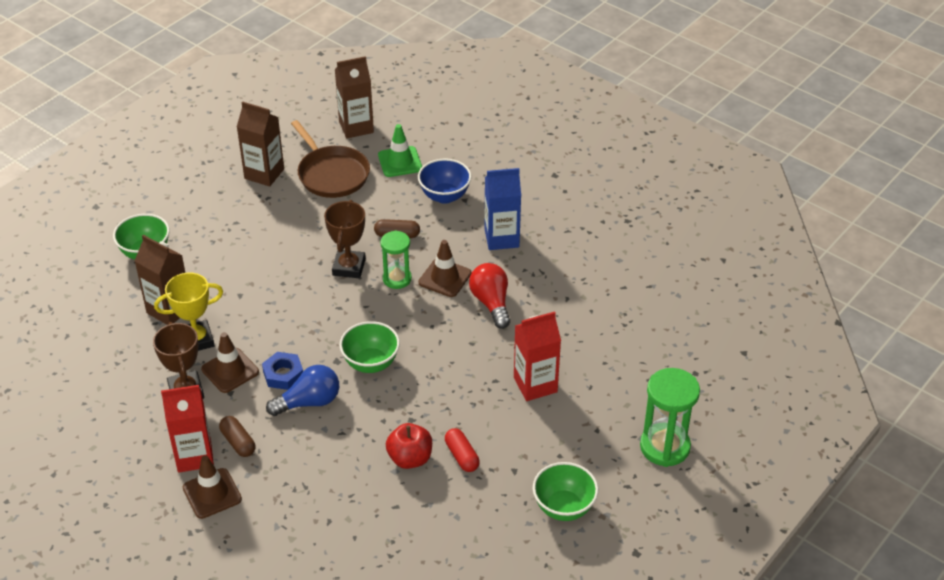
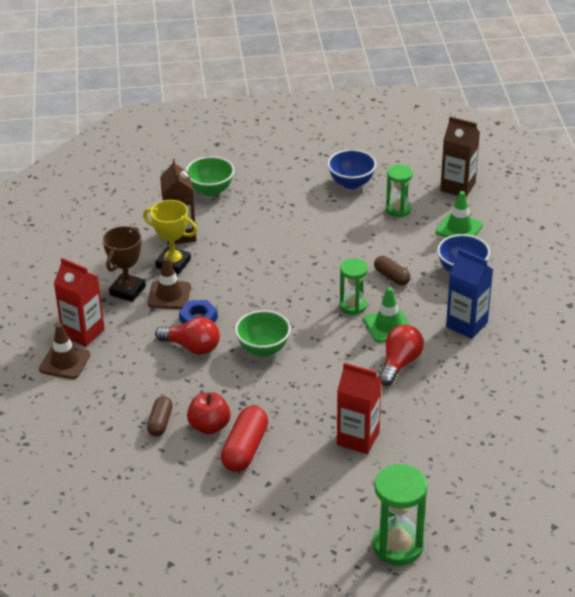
camera: 45 degrees right, 5 degrees down
brown capsule [219,416,256,457] -> brown capsule moved to [147,396,173,436]
brown carton [237,101,284,187] -> blue bowl [328,149,376,189]
blue light bulb [266,365,339,416] -> red light bulb [155,317,220,355]
brown pan [291,120,370,198] -> green hourglass [386,164,413,217]
brown trophy [324,200,366,278] -> none
brown traffic cone [419,240,471,297] -> green traffic cone [364,287,410,343]
red capsule [445,428,480,472] -> red capsule [221,406,268,472], size x1.62
green bowl [533,462,598,521] -> none

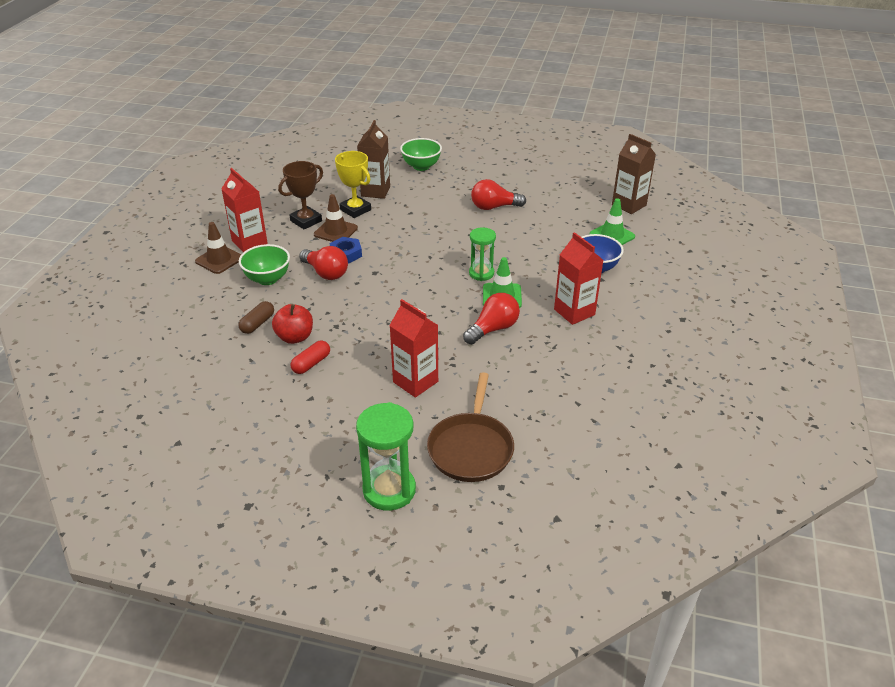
camera: 20 degrees right, 0 degrees up
red capsule [221,406,268,472] -> red capsule [291,341,330,374], size x0.62
green bowl [235,310,291,357] -> green bowl moved to [239,244,290,285]
blue bowl [328,149,376,189] -> none
brown capsule [374,256,410,285] -> none
green hourglass [386,164,413,217] -> none
blue carton [446,249,493,339] -> red carton [554,232,603,325]
none -> brown pan [427,373,514,482]
none -> red light bulb [471,179,526,210]

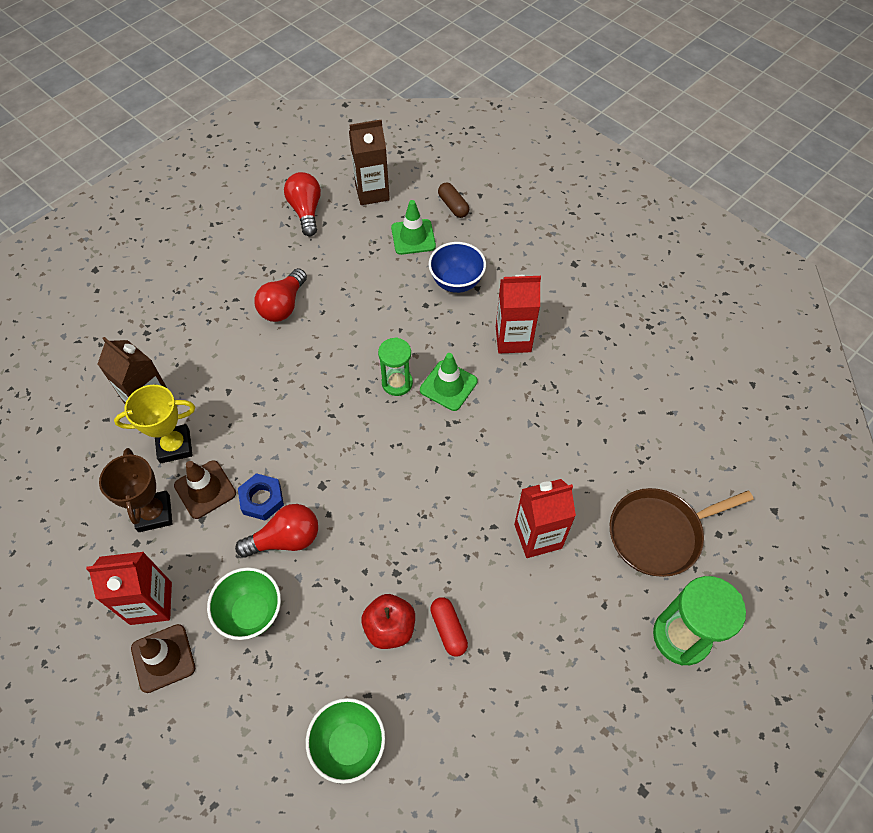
camera: 60 degrees left, 20 degrees up
brown capsule [238,301,274,334] -> brown capsule moved to [438,182,469,218]
green bowl [400,138,442,171] -> green bowl moved to [306,698,385,784]
brown pan [427,373,514,482] -> brown pan turned 120 degrees clockwise [610,488,754,577]
red light bulb [463,293,520,344] -> red light bulb moved to [284,172,321,237]

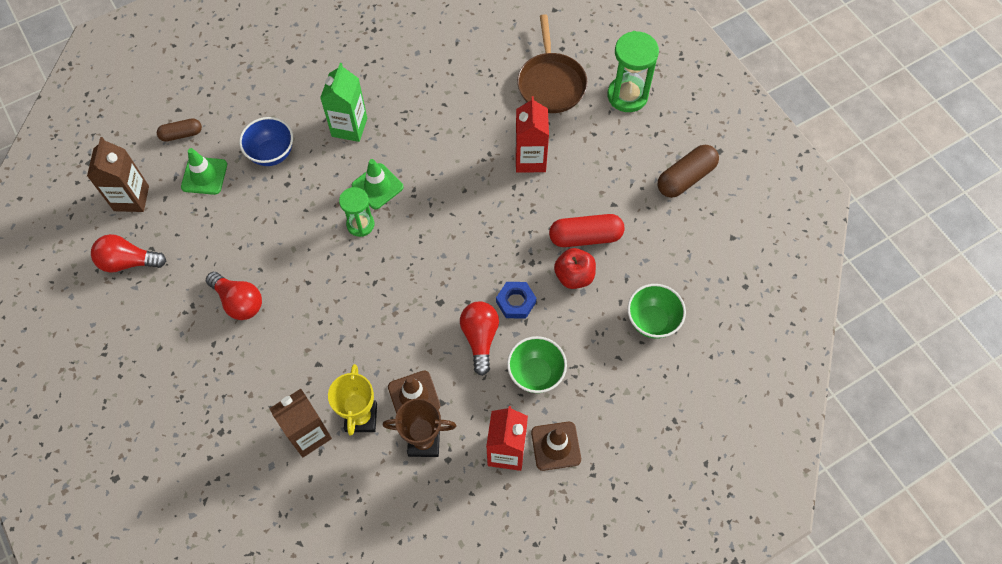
camera: 75 degrees left, 5 degrees up
blue nut [238,473,284,521] -> blue nut moved to [496,282,536,319]
red capsule [430,597,468,657] -> red capsule [549,214,625,247], size x1.62
red carton [496,275,541,353] -> green carton [320,63,367,142]
none -> brown capsule [658,145,719,198]

